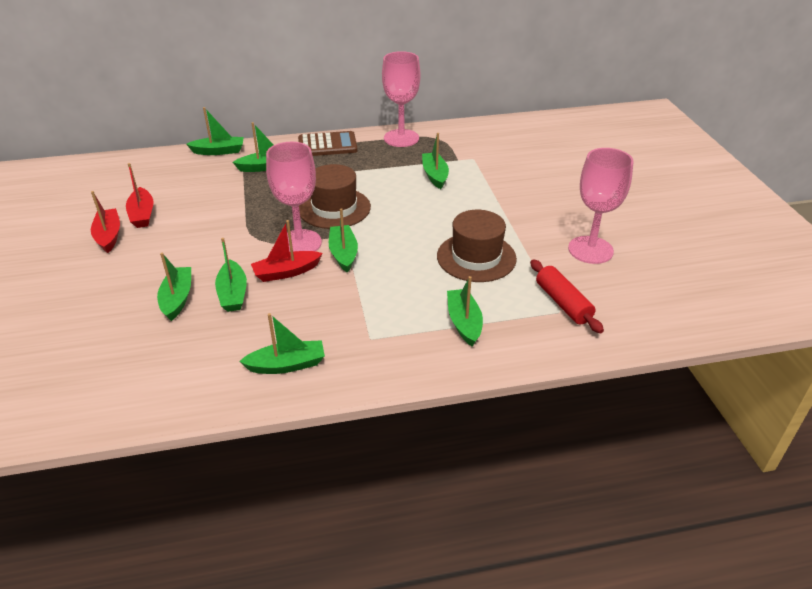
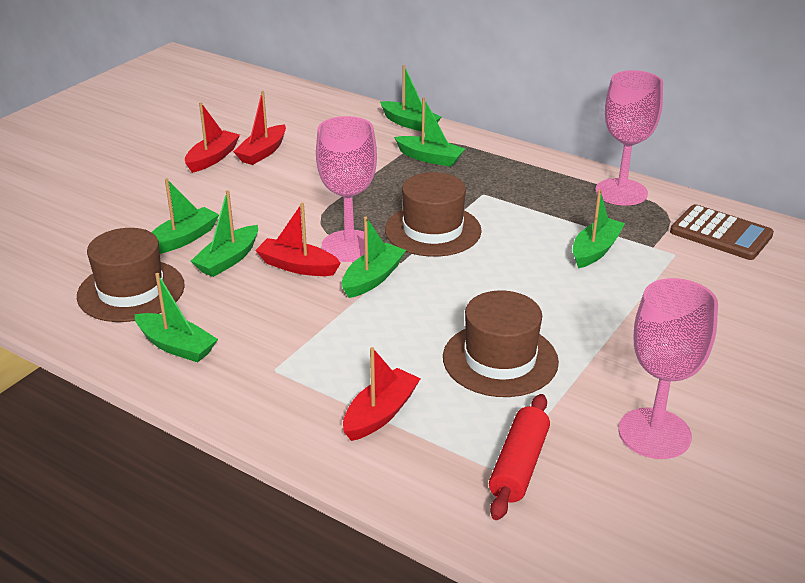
camera: 45 degrees right, 5 degrees down
brown calculator [298,131,357,156] -> brown calculator moved to [670,204,774,260]
green boat [447,276,483,347] -> red boat [343,347,421,441]
none -> brown hat [77,228,185,322]

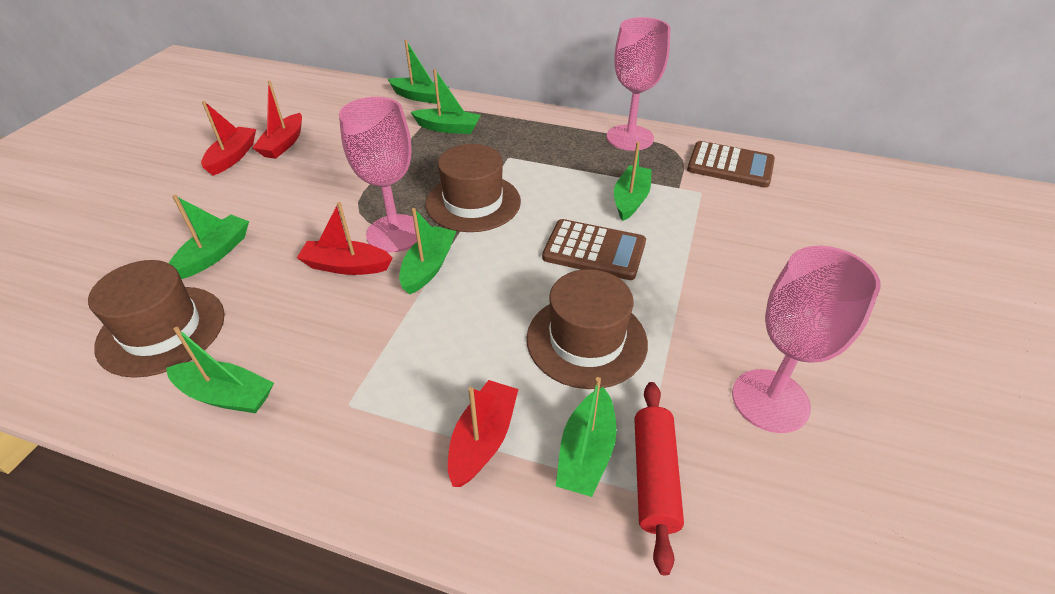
camera: 15 degrees left, 10 degrees up
green boat [191,190,258,277] -> green boat moved to [556,377,617,497]
none -> brown calculator [542,219,646,280]

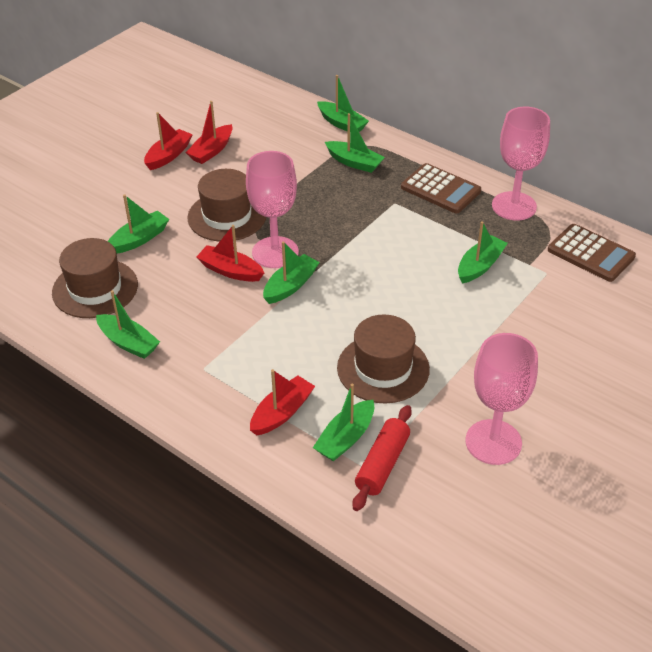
camera: 20 degrees right, 0 degrees up
brown hat [426,144,521,232] -> brown hat moved to [187,169,266,242]
brown calculator [542,219,646,280] -> brown calculator moved to [401,163,481,213]

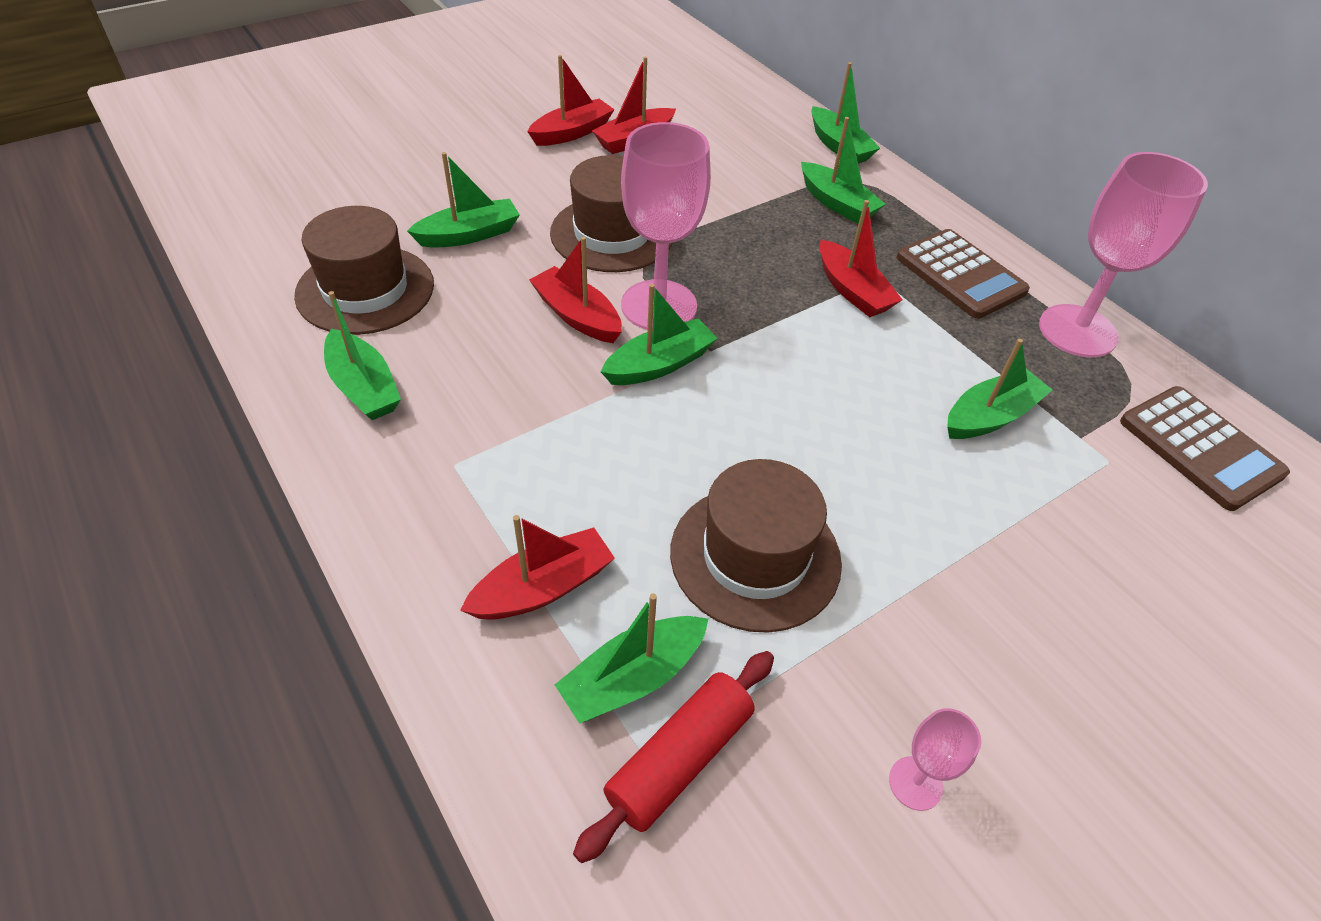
camera: 15 degrees right, 5 degrees up
pink goblet [465,333,538,465] -> pink goblet [889,708,981,811], size x0.46
none -> red boat [819,200,903,317]

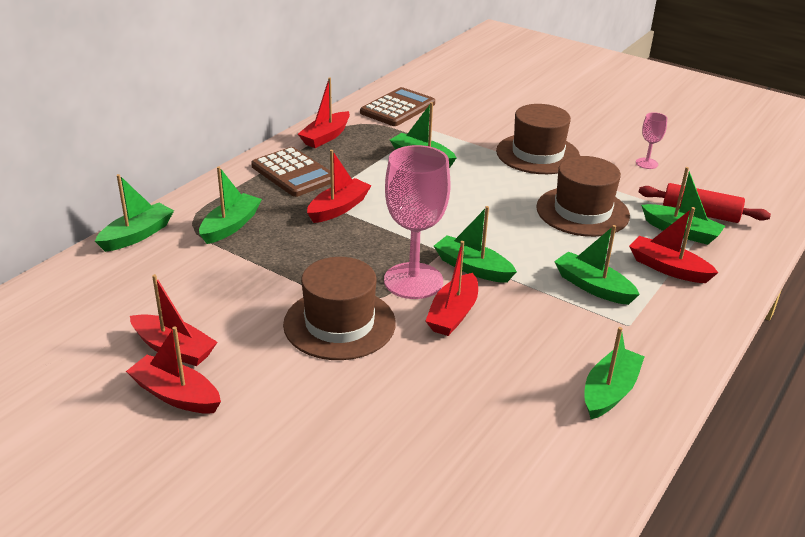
camera: 110 degrees left, 15 degrees down
brown hat [294,206,434,335] -> brown hat moved to [496,104,580,174]
green boat [407,152,520,248] -> green boat moved to [554,225,640,305]
brown calculator [897,229,1030,319] -> brown calculator turned 105 degrees clockwise [251,147,331,197]
pink goblet [1039,152,1208,358] -> red boat [298,77,350,148]

